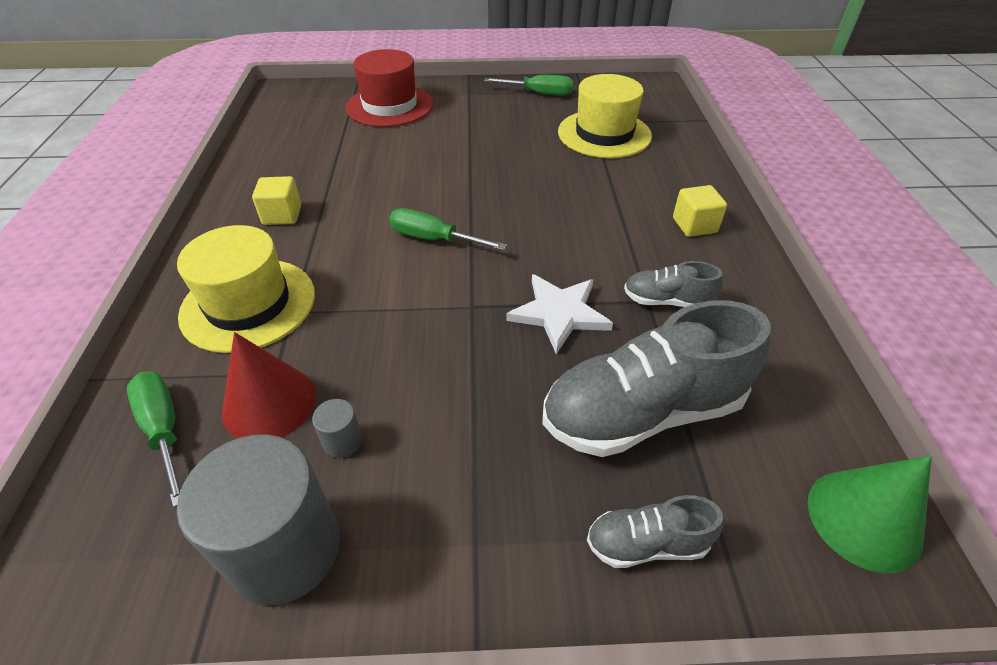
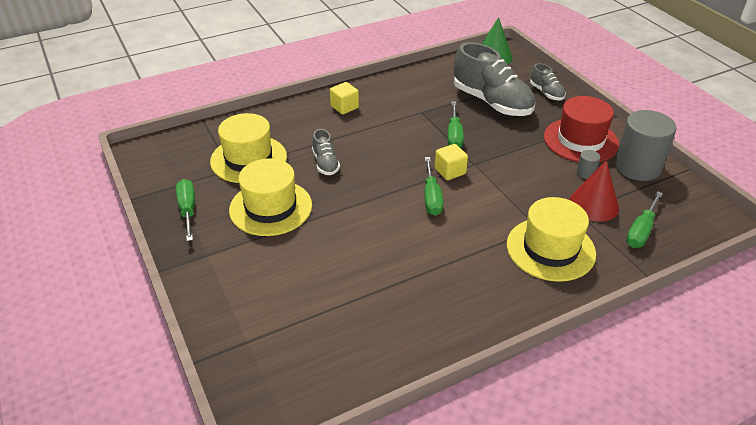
camera: 115 degrees left, 5 degrees down
yellow cube [252,176,301,225] -> yellow cube moved to [435,144,468,180]
red hat [346,49,433,127] -> red hat moved to [544,96,619,162]
white star [506,274,613,354] -> green screwdriver [447,101,464,148]
grey shoe [624,261,723,307] -> grey shoe moved to [312,129,340,175]
none -> yellow hat [229,158,312,236]

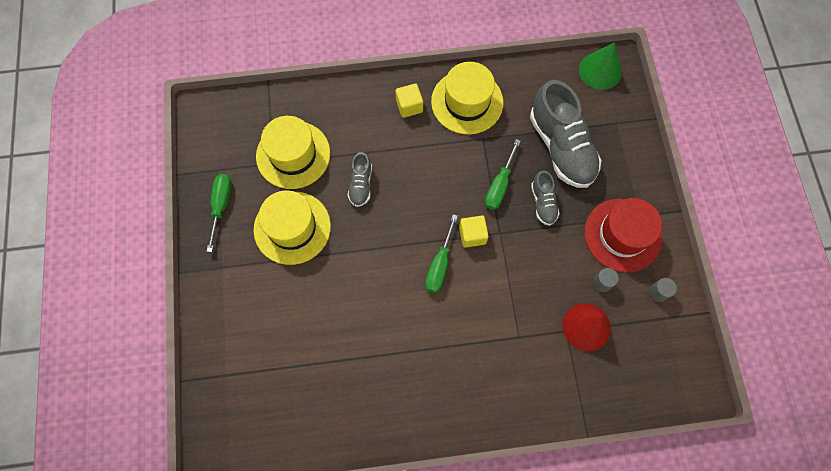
camera: 20 degrees right, 30 degrees up
yellow hat [507,197,596,282] -> yellow hat moved to [431,62,503,135]
grey shoe [530,63,566,100] -> grey shoe moved to [531,171,560,226]
grey cylinder [615,110,676,181] -> grey cylinder [649,278,677,302], size x0.41
green screwdriver [626,191,663,248] -> none

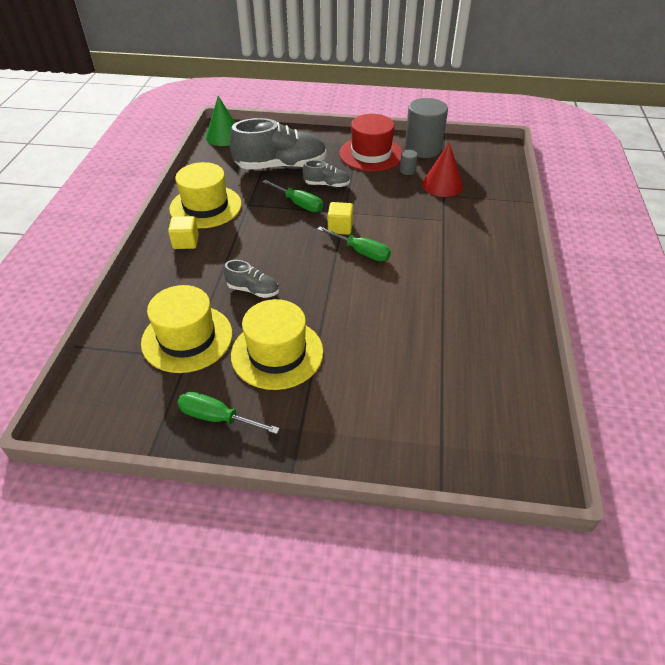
camera: 75 degrees left, 25 degrees down
grey cylinder [649,278,677,302] -> grey cylinder [405,98,448,158], size x2.42

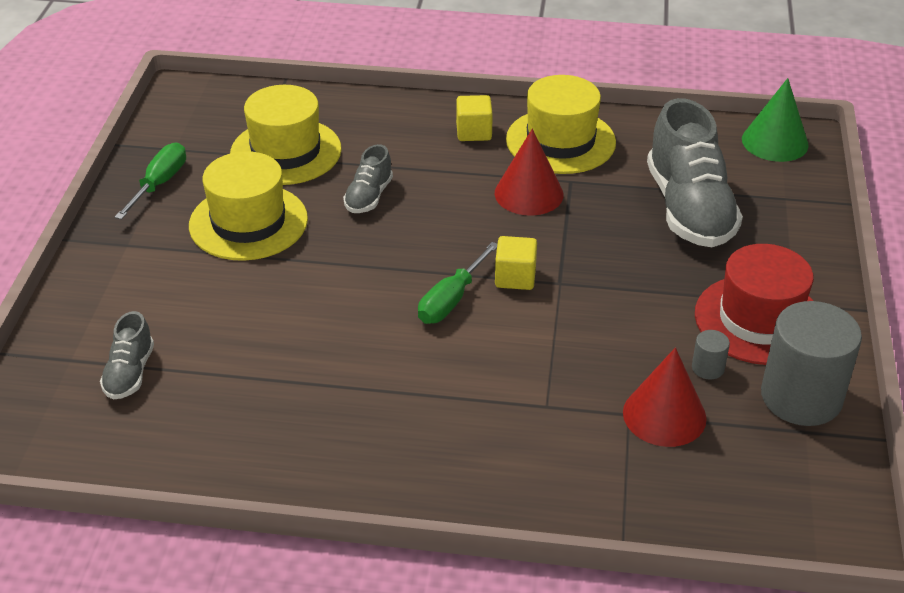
camera: 90 degrees right, 5 degrees down
green screwdriver [262,180,323,212] -> none
grey shoe [302,160,350,187] -> grey shoe moved to [100,311,154,400]
none -> red cone [495,129,564,216]

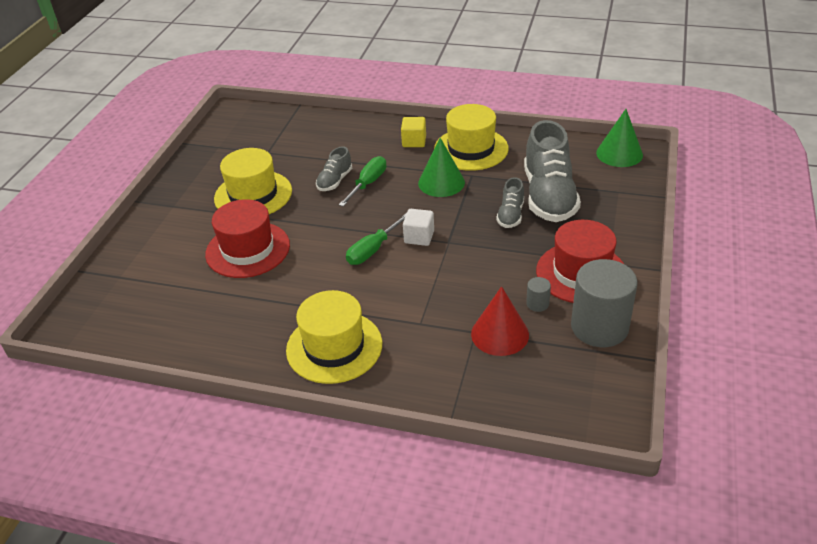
camera: 10 degrees right, 0 degrees up
grey shoe [100,311,154,400] -> grey shoe moved to [496,177,524,228]
green screwdriver [115,143,186,220] -> green screwdriver moved to [339,156,386,207]
yellow hat [230,85,342,185] -> yellow hat moved to [286,290,382,384]
red cone [495,129,564,216] -> green cone [418,138,465,197]
yellow cube [495,236,537,290] -> white cube [403,209,434,246]
none -> red hat [205,199,290,278]

